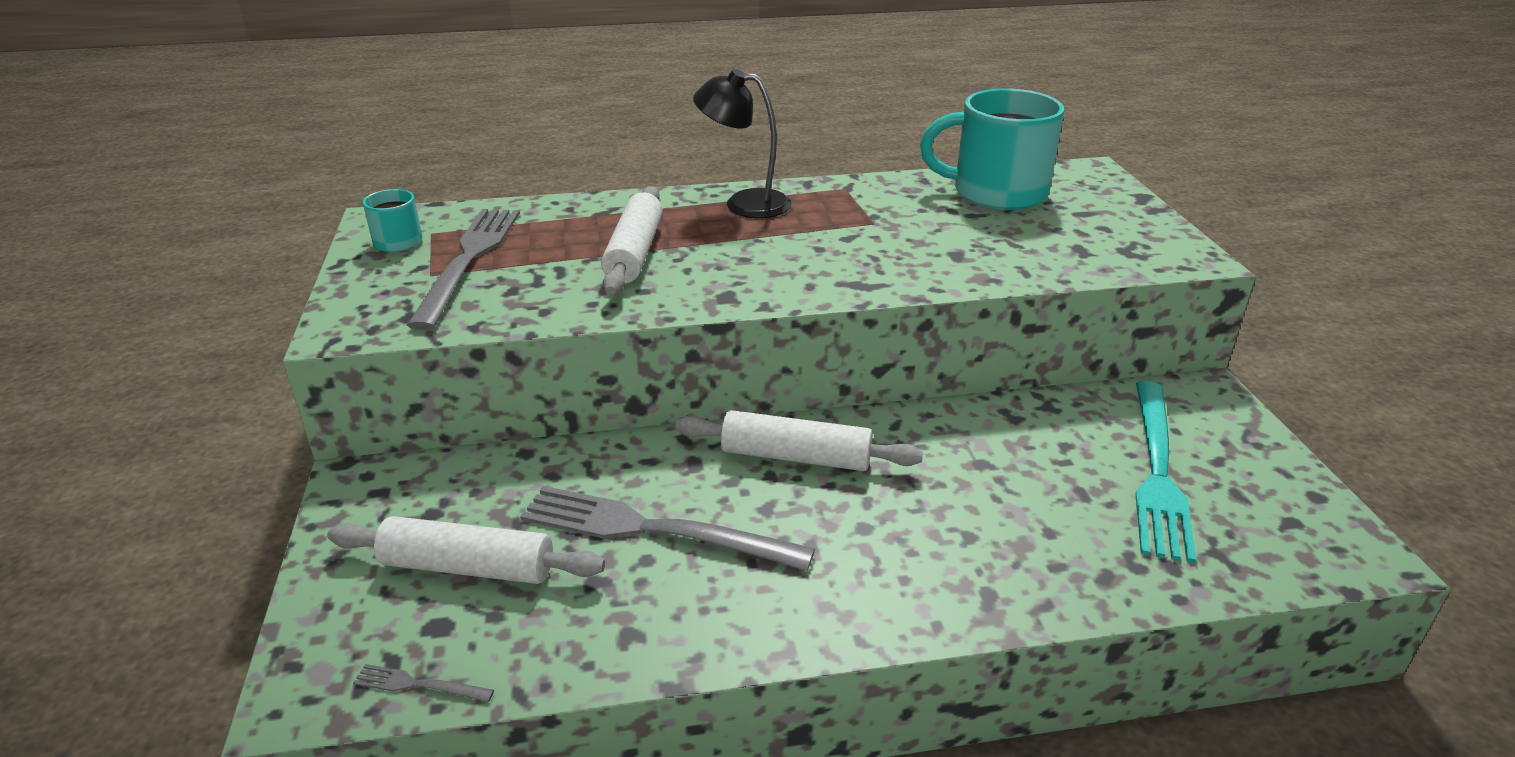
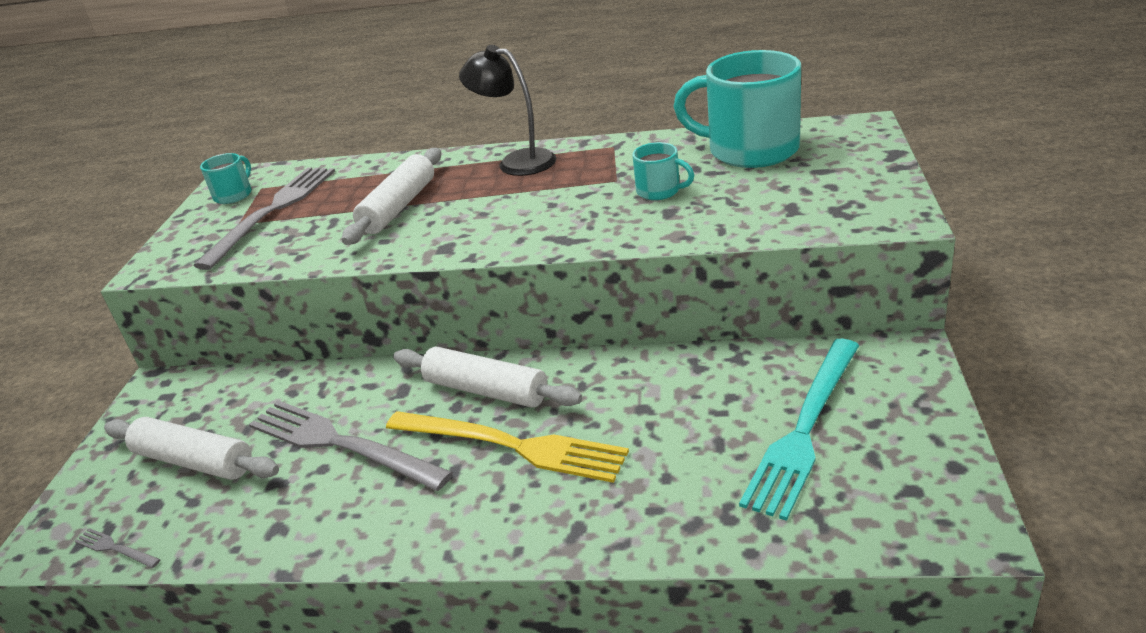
camera: 20 degrees right, 0 degrees up
none -> yellow fork [386,411,629,483]
none -> turquoise mug [632,142,694,200]

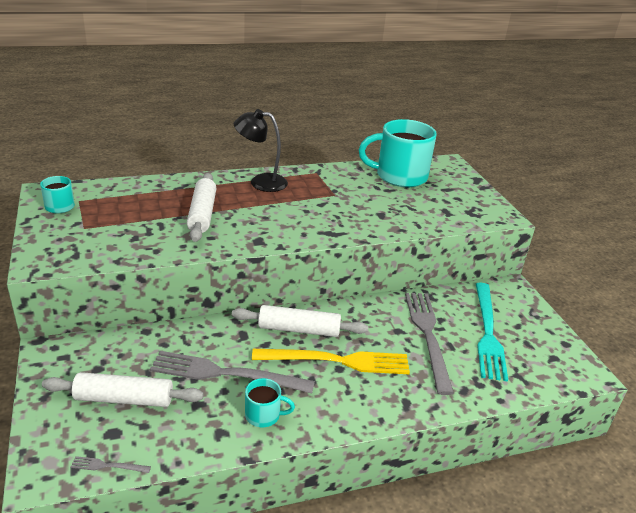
camera: 30 degrees left, 0 degrees up
grey fork [193,167,335,270] -> grey fork moved to [405,293,454,395]
turquoise mug [632,142,694,200] -> turquoise mug moved to [245,378,295,427]

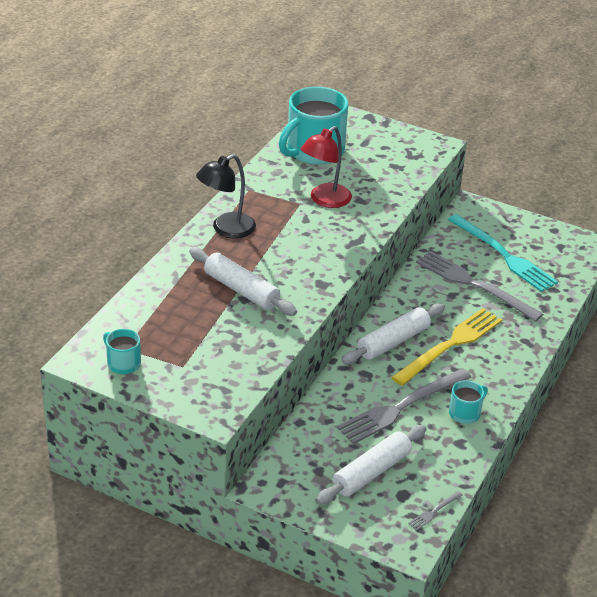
camera: 45 degrees left, 5 degrees up
none -> red lamp [301,126,352,208]

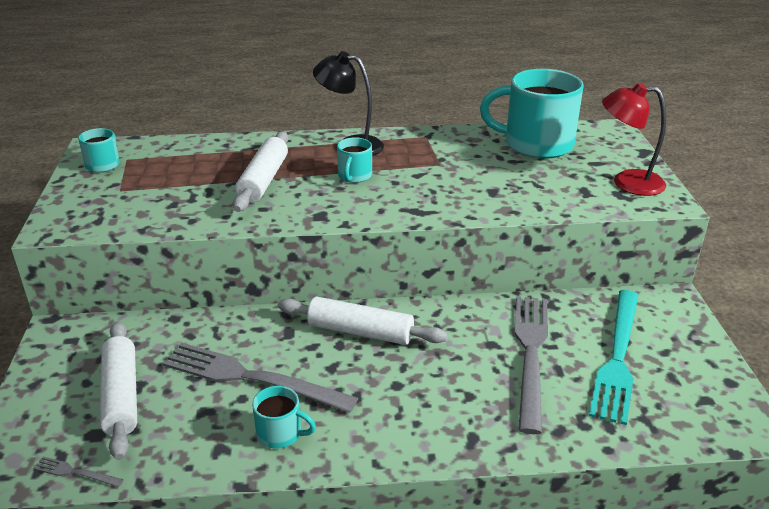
camera: 60 degrees right, 5 degrees down
red lamp [301,126,352,208] -> red lamp moved to [602,83,666,196]
white rolling pin [316,425,426,504] -> white rolling pin turned 60 degrees clockwise [100,321,137,460]
yellow fork [391,308,502,386] -> none
none -> turquoise mug [337,137,372,183]

